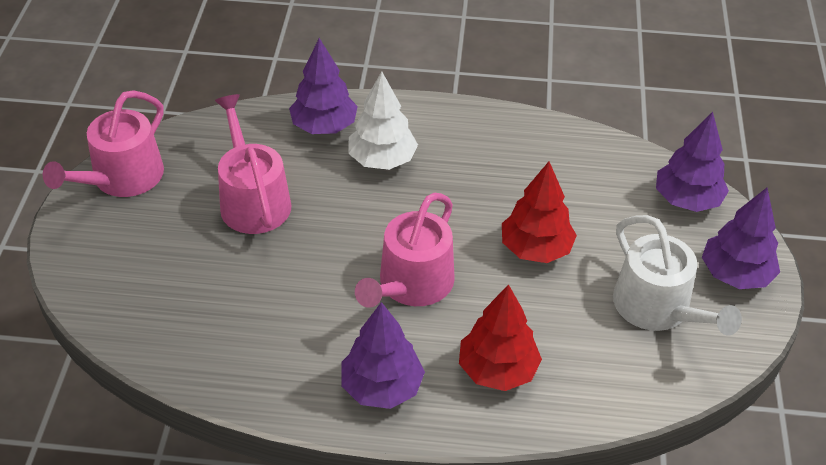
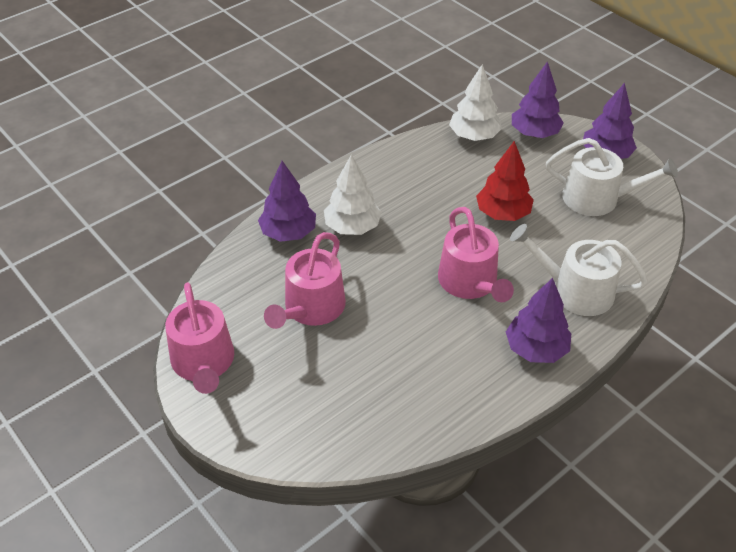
camera: 45 degrees left, 0 degrees up
pink watering can [215,94,291,234] -> pink watering can turned 90 degrees counterclockwise [264,232,346,329]
red tree [459,284,542,391] -> white watering can [510,224,648,316]
none -> white tree [449,64,502,141]

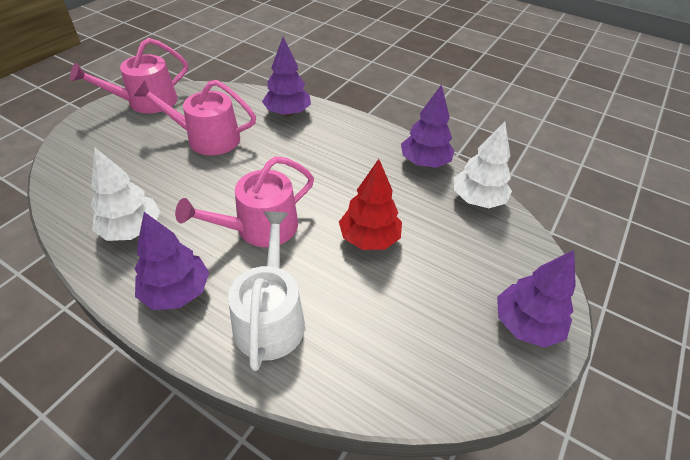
camera: 70 degrees right, 0 degrees up
white tree [324,154,382,235] -> white tree moved to [91,147,161,241]
purple tree [512,61,564,138] -> purple tree moved to [401,84,455,168]
white watering can [546,138,678,216] -> none

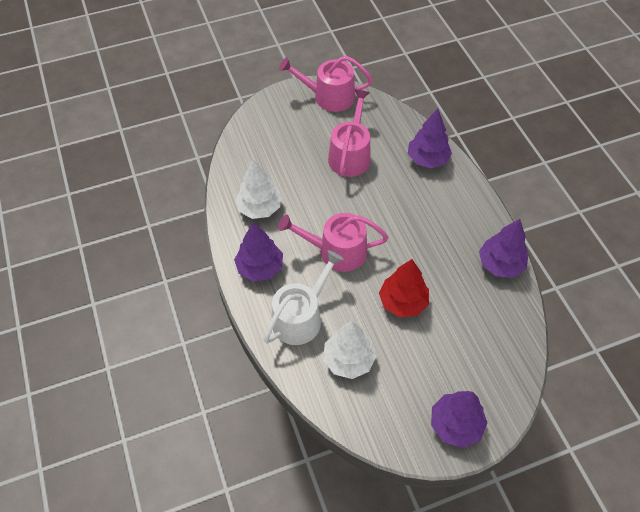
camera: 40 degrees right, 10 degrees up
pink watering can [134,80,256,155] -> pink watering can turned 60 degrees clockwise [328,90,371,177]
white tree [454,122,512,208] -> white tree moved to [323,321,376,379]

